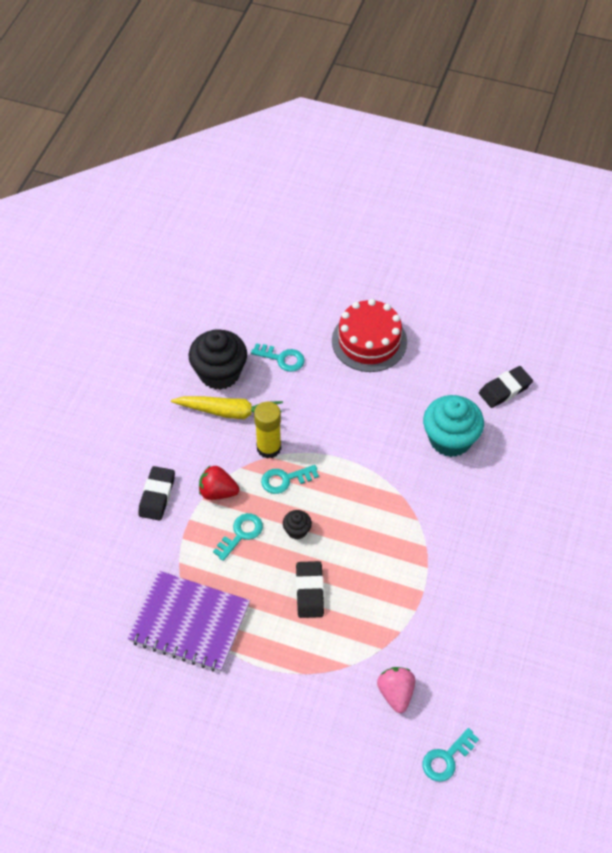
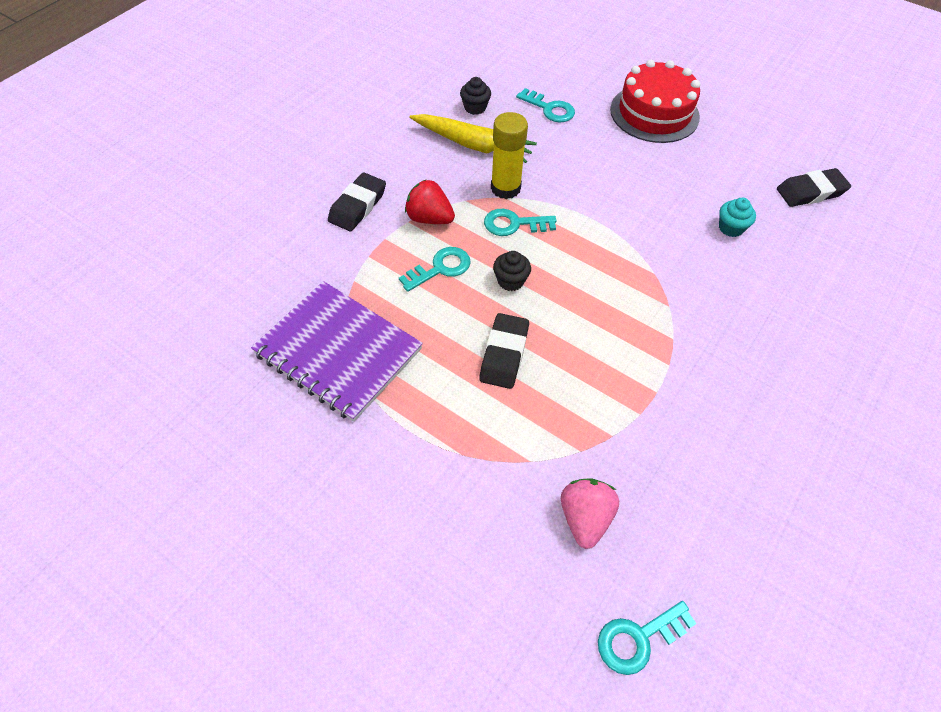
camera: 15 degrees right, 0 degrees up
black cupcake [189,329,247,390] -> black cupcake [460,77,491,115], size x0.46
turquoise cupcake [423,395,484,457] -> turquoise cupcake [719,198,756,237], size x0.46

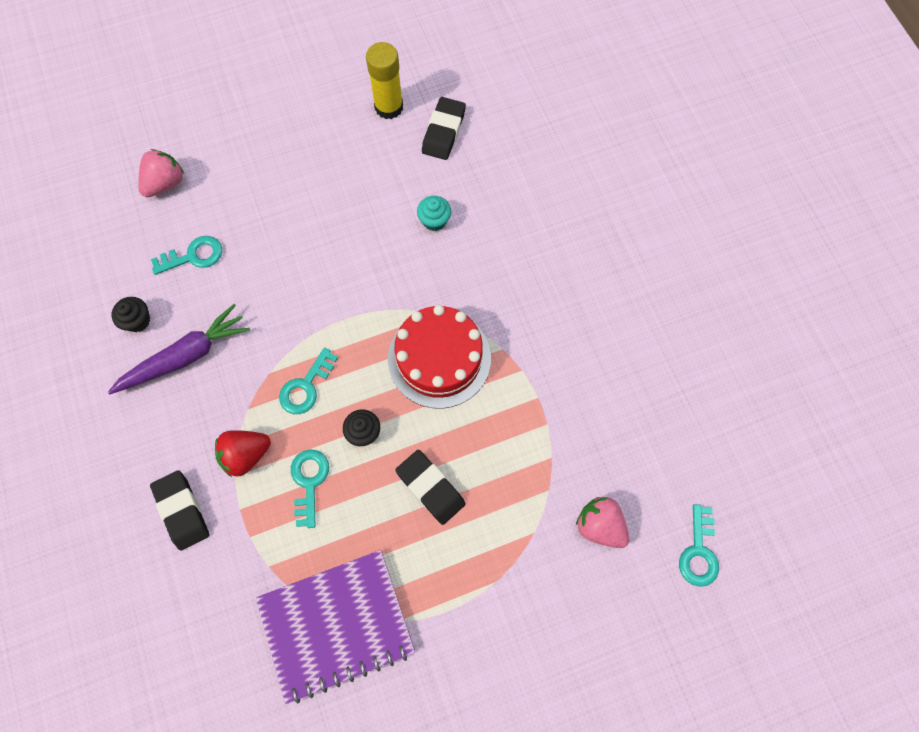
camera: 55 degrees left, 15 degrees up
yellow carrot [409,114,537,163] -> purple carrot [108,304,250,395]
yellow glue stick [491,112,528,199] -> yellow glue stick moved to [366,42,403,119]
red cake [610,60,700,143] -> red cake moved to [388,305,491,409]
none -> pink strawberry [138,149,184,197]

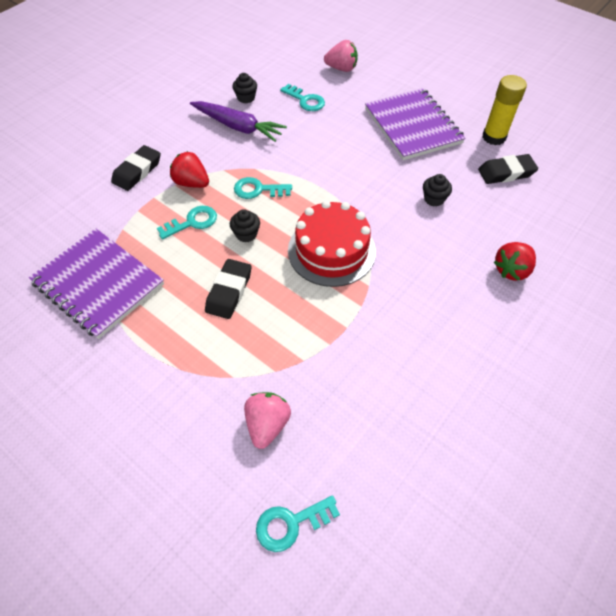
camera: 60 degrees right, 15 degrees down
turquoise cupcake [417,196,451,231] -> black cupcake [423,174,452,207]
none -> purple notebook [365,88,465,160]
none -> red strawberry [494,242,536,281]

